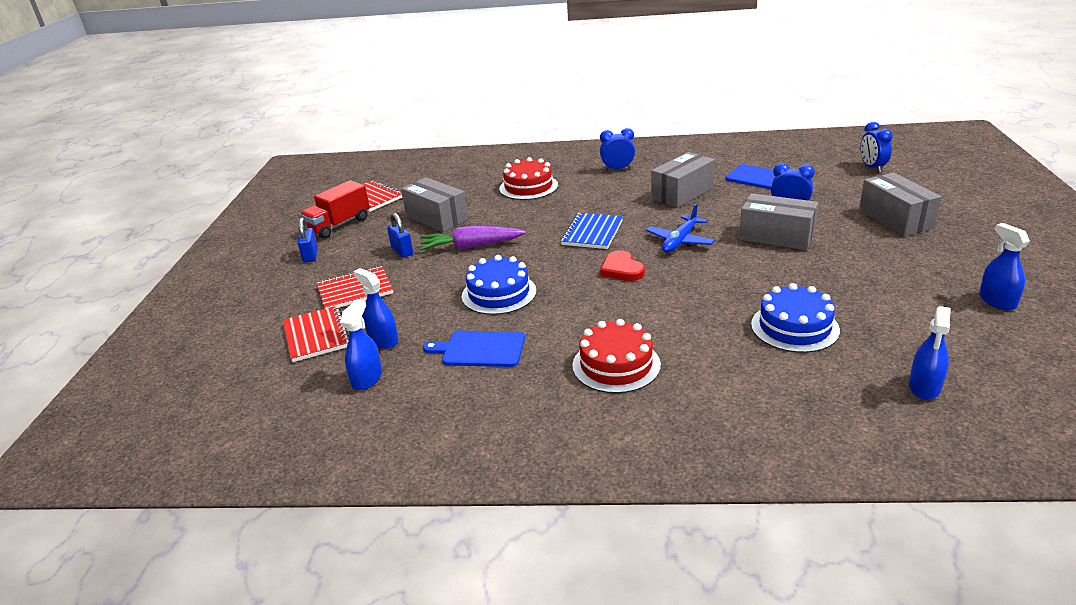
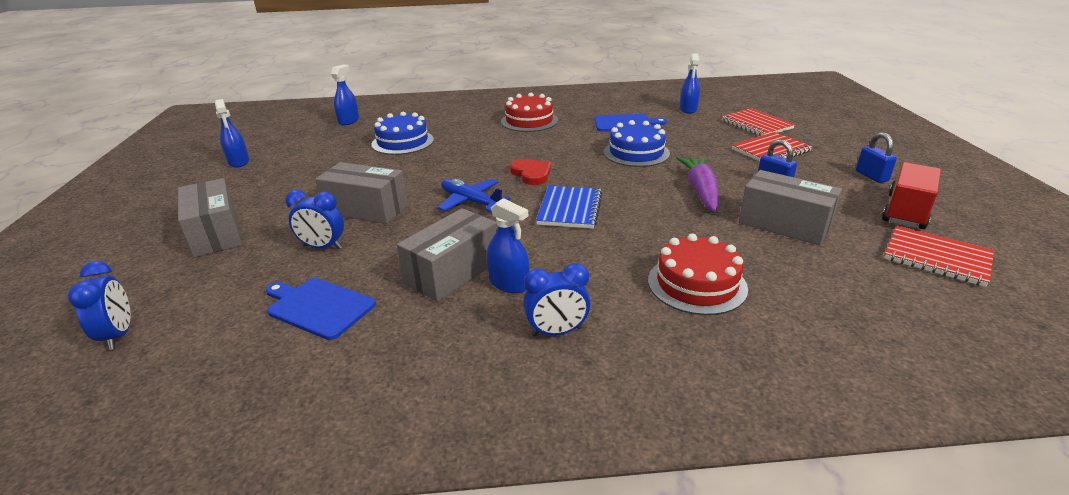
camera: 170 degrees right, 0 degrees up
blue spray bottle [353,268,398,349] -> blue spray bottle moved to [487,198,530,293]
purple carrot [420,226,526,250] -> purple carrot turned 75 degrees counterclockwise [676,156,719,212]
blue plane [646,204,715,253] -> blue plane turned 75 degrees counterclockwise [438,179,510,211]

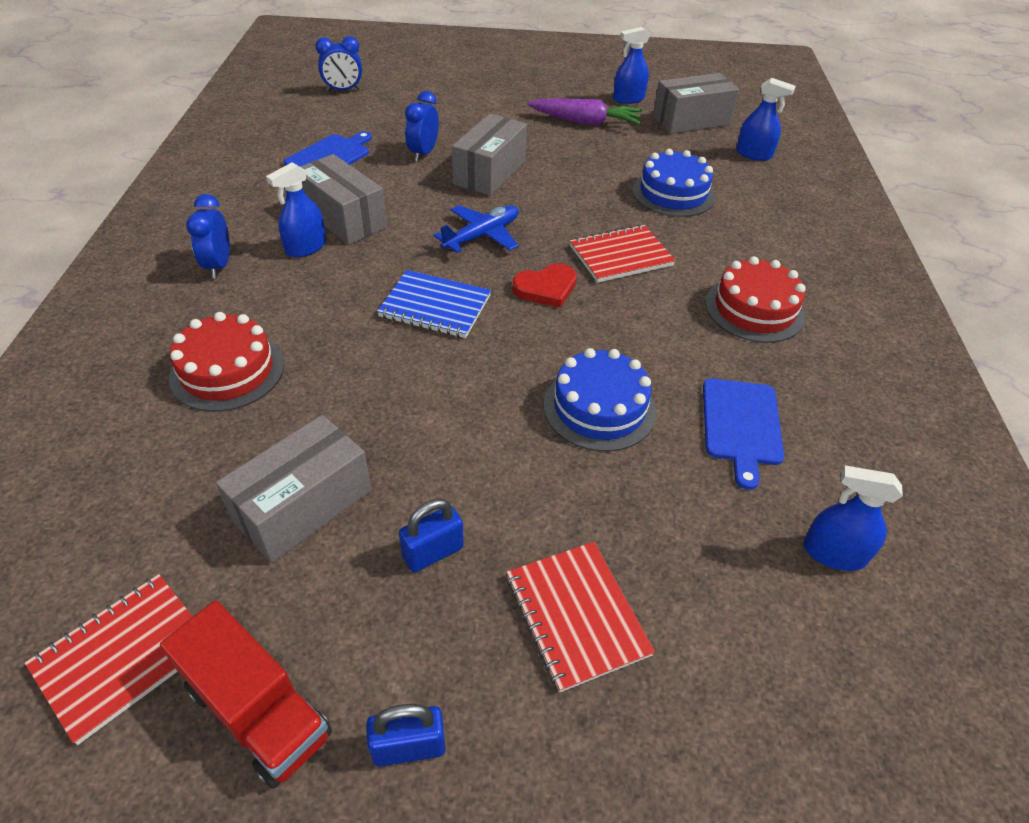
camera: 95 degrees right, 15 degrees up
grey box [178,178,242,258] -> grey box moved to [653,73,739,134]
purple carrot [676,156,719,212] -> purple carrot moved to [527,98,642,126]
red notebook [721,108,795,136] -> red notebook moved to [570,224,676,283]

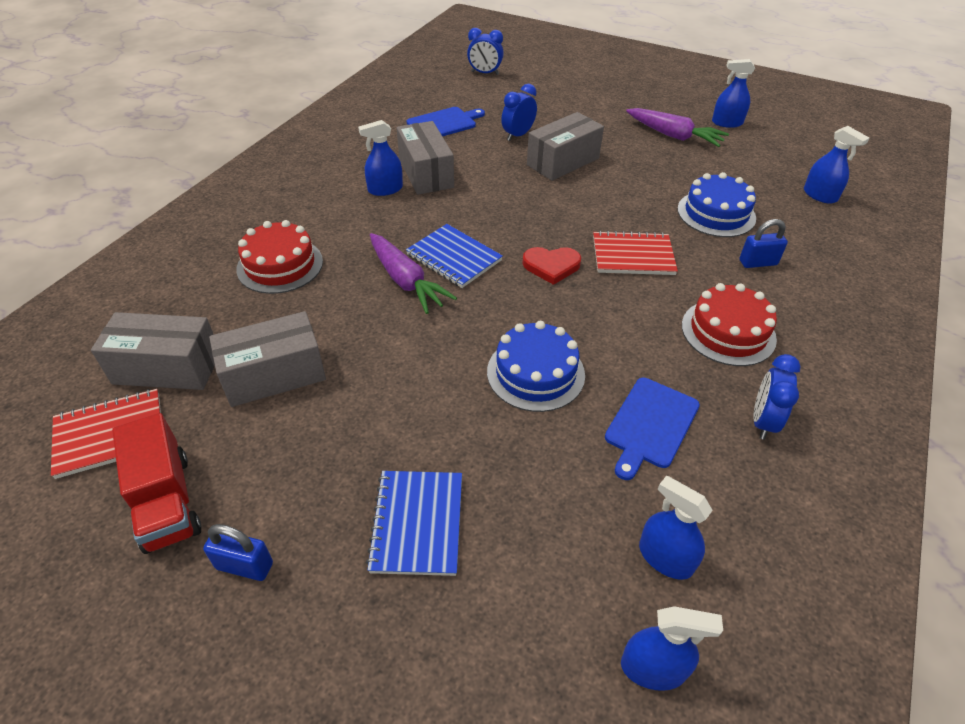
camera: 25 degrees right, 0 degrees up
blue clock [186,194,230,278] -> blue clock moved to [753,354,801,440]
blue padlock [399,499,464,572] -> blue padlock moved to [739,219,788,268]
blue plane [433,205,519,253] -> none
red notebook [507,542,655,692] -> blue notebook [366,471,462,576]
grey box [653,73,739,134] -> grey box moved to [91,312,215,390]
none -> purple carrot [370,233,457,314]
none -> blue spray bottle [621,606,723,691]

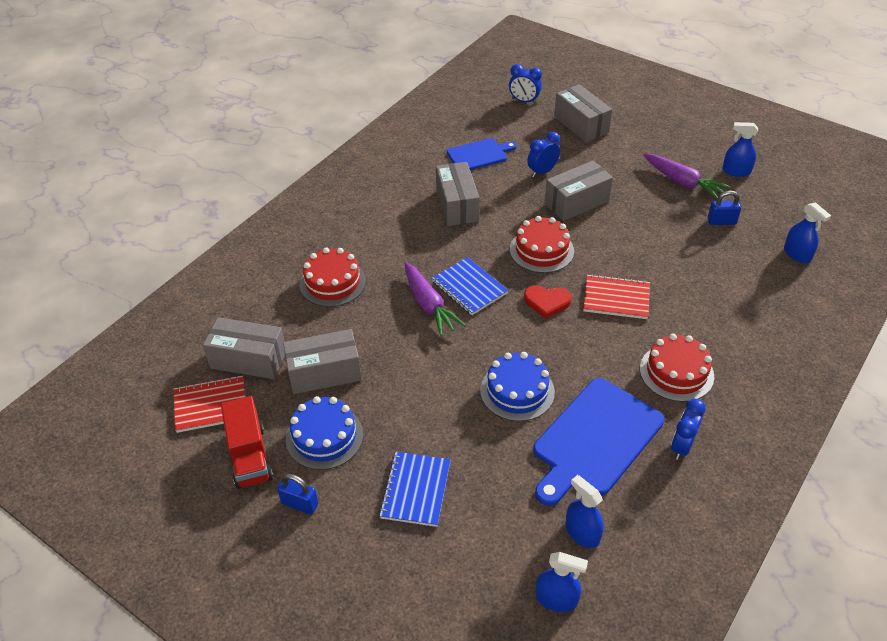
camera: 10 degrees right, 0 degrees up
blue spray bottle [358,120,403,196] -> none
blue cutting board [605,378,700,480] -> blue cutting board [533,378,664,506], size x1.70
blue cake [677,172,756,237] -> blue cake moved to [286,396,363,470]
blue padlock [739,219,788,268] -> blue padlock moved to [707,191,741,225]
none -> red cake [510,216,574,273]
none -> grey box [554,84,612,142]

